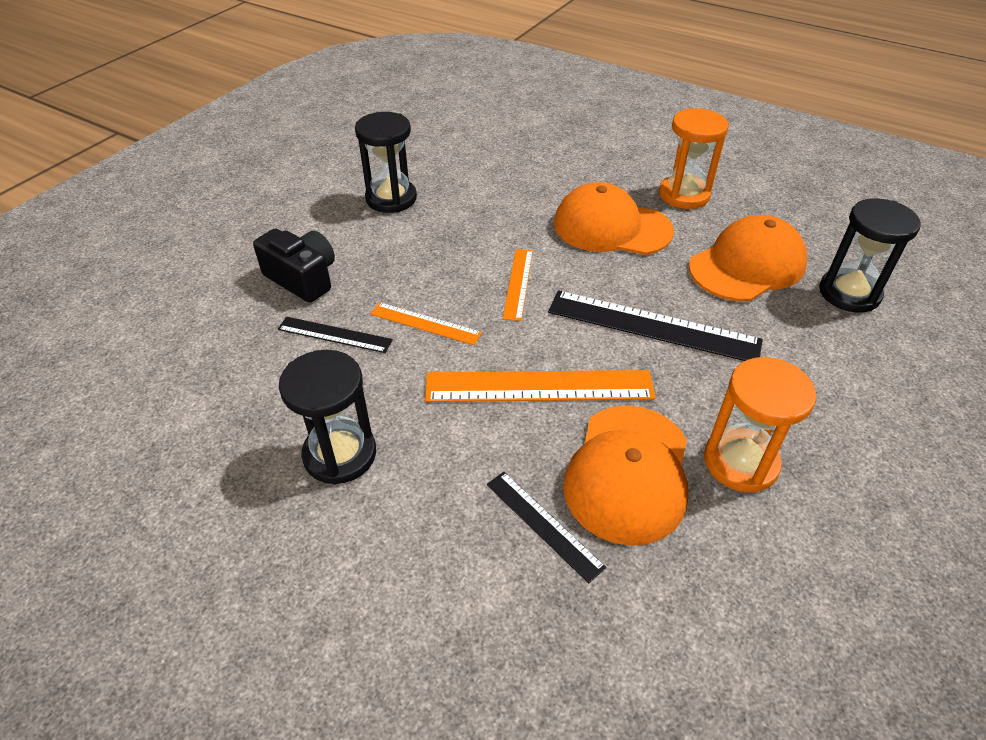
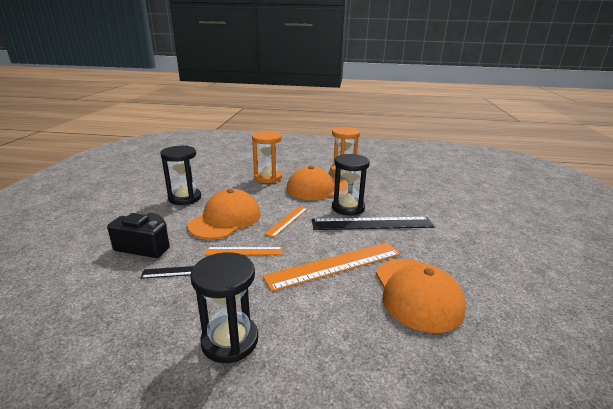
camera: 25 degrees left, 20 degrees down
black ruler [487,472,606,583] -> none
orange ruler [503,249,533,321] -> orange ruler turned 45 degrees clockwise [264,206,308,237]
orange cap [689,215,807,301] -> orange cap moved to [187,189,260,239]
orange hourglass [704,357,816,493] -> orange hourglass moved to [252,131,282,183]
black hourglass [819,198,921,313] -> black hourglass moved to [332,154,370,216]

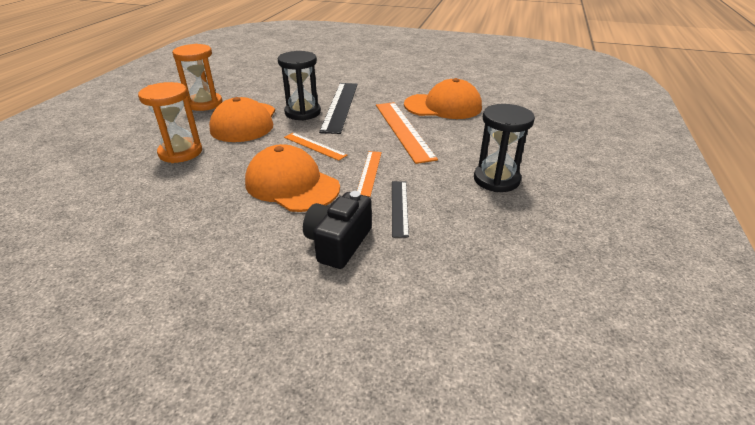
camera: 80 degrees left, 10 degrees up
black hourglass [160,146,201,205] -> none

